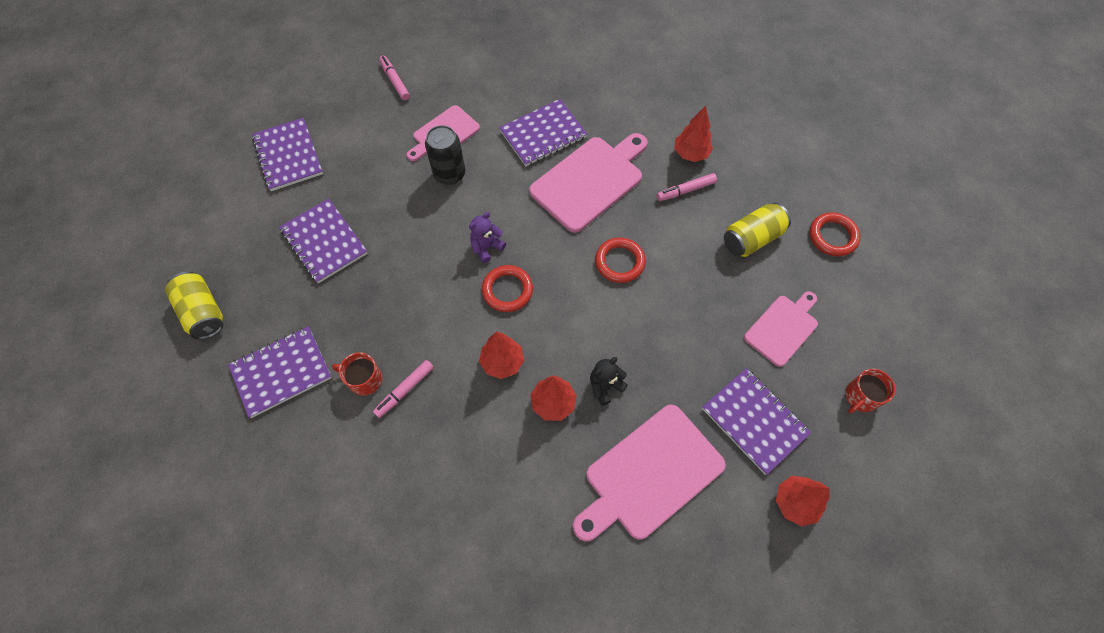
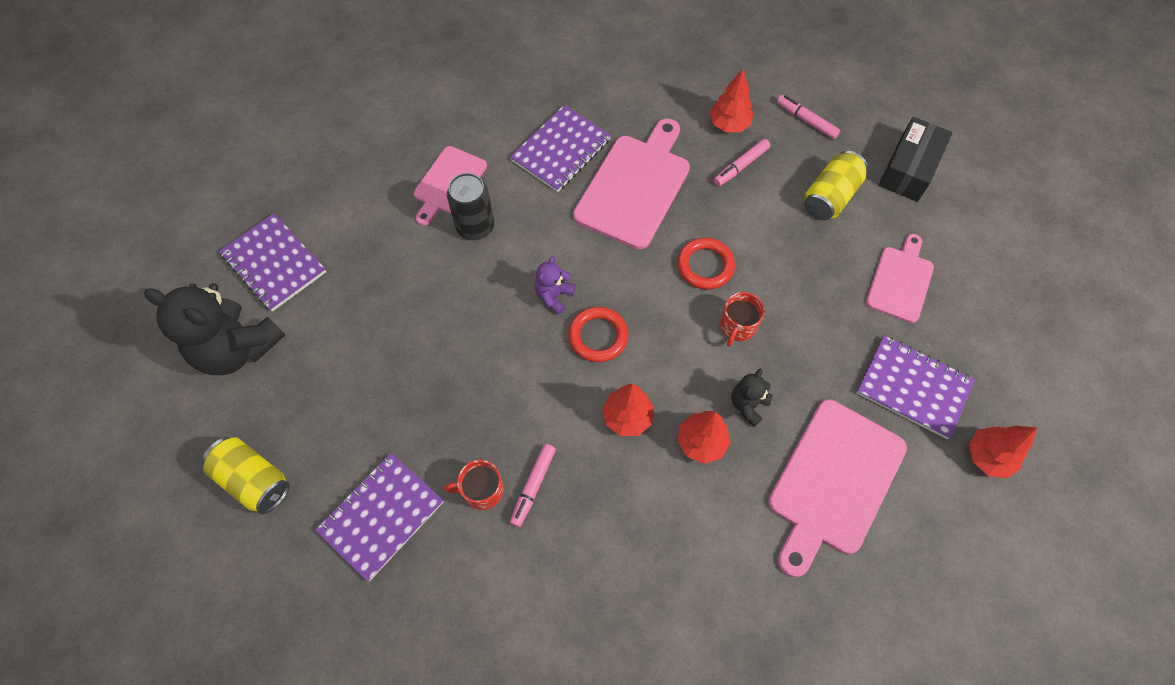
camera: 20 degrees left, 0 degrees up
purple notebook [279,199,368,283] -> none
pink marker [379,56,410,100] -> pink marker moved to [777,95,840,139]
red ring [810,212,861,257] -> black box [879,117,952,202]
red mug [845,369,895,413] -> red mug moved to [720,292,765,347]
none -> black teddy bear [144,283,285,375]

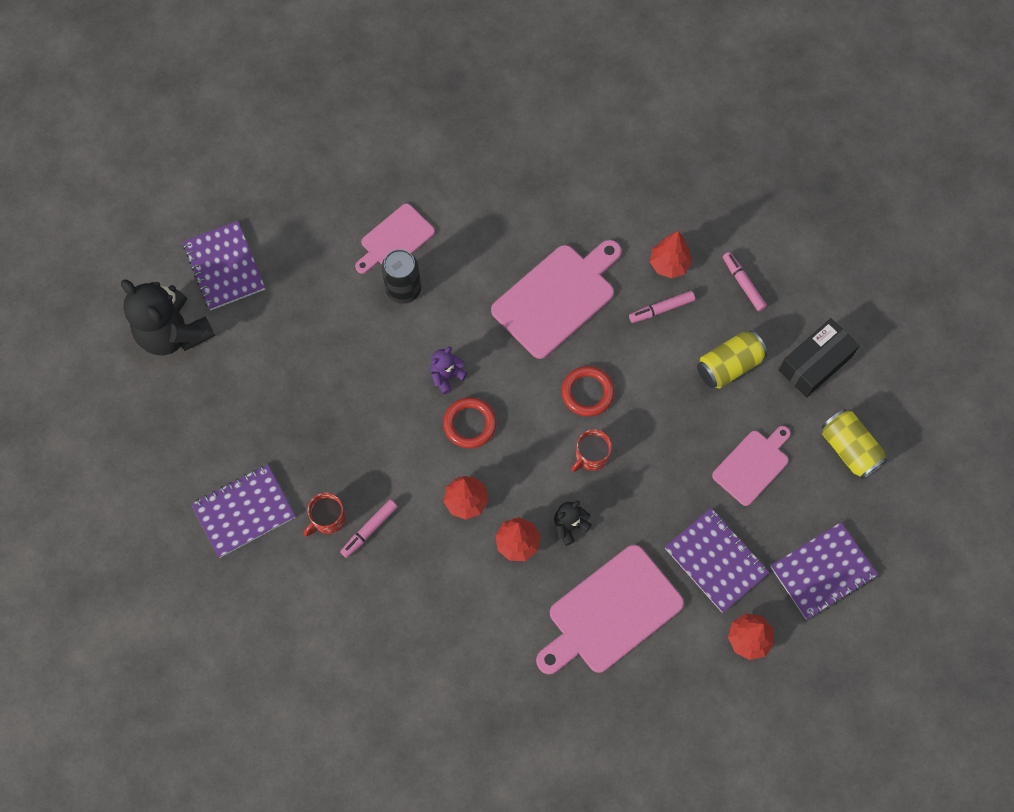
camera: 20 degrees right, 5 degrees up
yellow can [202,437,290,514] -> yellow can moved to [822,409,888,479]
red mug [444,460,504,510] -> red mug turned 60 degrees counterclockwise [304,493,346,536]
purple notebook [510,105,611,192] -> purple notebook moved to [771,522,878,619]

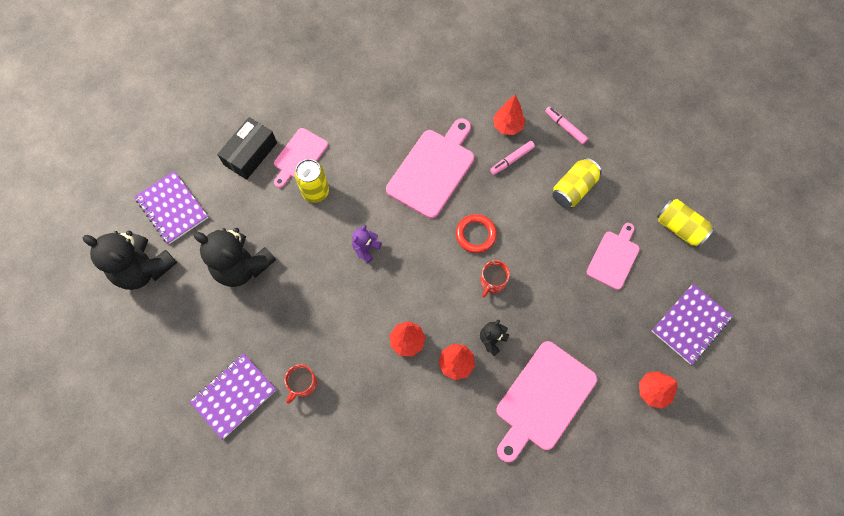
camera: 15 degrees left, 0 degrees up
pink marker [340,500,398,558] -> none
black can [381,249,421,304] -> yellow can [294,159,329,203]
red ring [443,397,497,448] -> none
purple notebook [665,508,770,613] -> none
black box [779,318,860,398] -> black box moved to [217,117,277,180]
none -> black teddy bear [194,228,276,287]

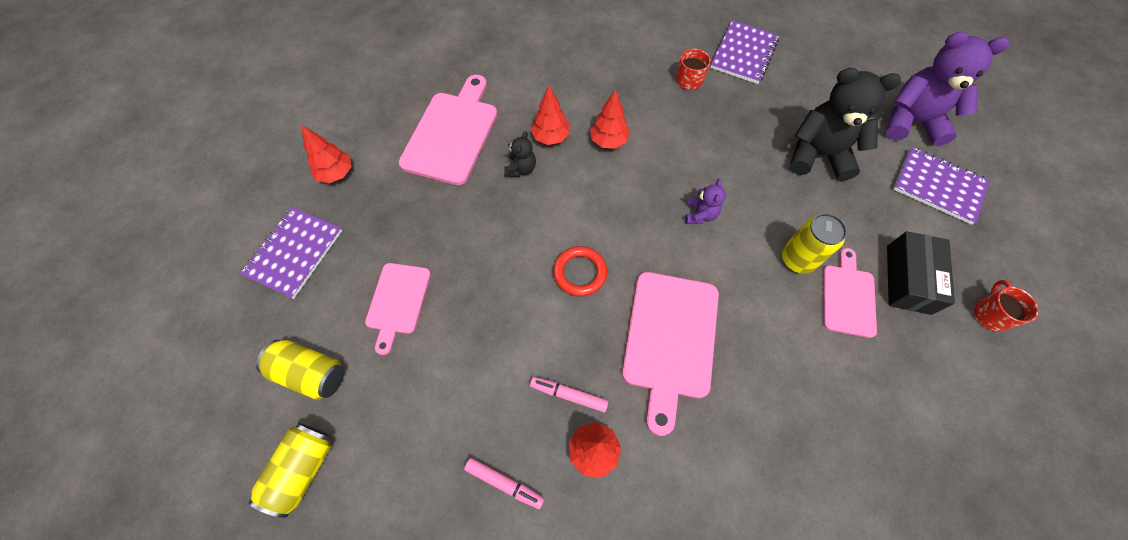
camera: 160 degrees right, 5 degrees down
black teddy bear [83,231,177,290] -> purple teddy bear [886,32,1010,146]
red mug [481,260,510,298] -> red mug moved to [974,280,1038,332]
pink marker [490,141,535,175] -> pink marker turned 105 degrees counterclockwise [530,377,609,412]
yellow can [552,158,602,208] -> yellow can moved to [248,423,332,518]

